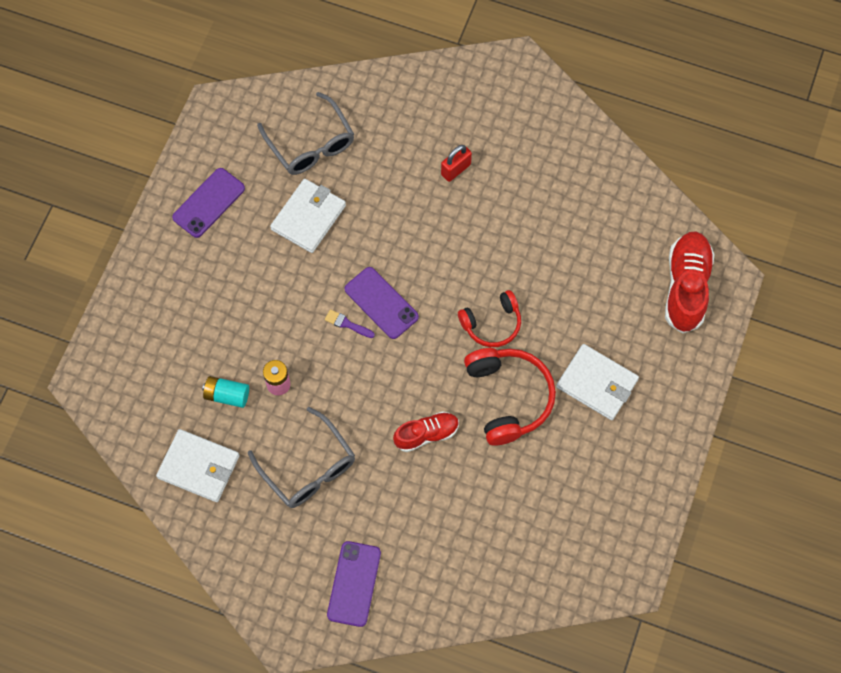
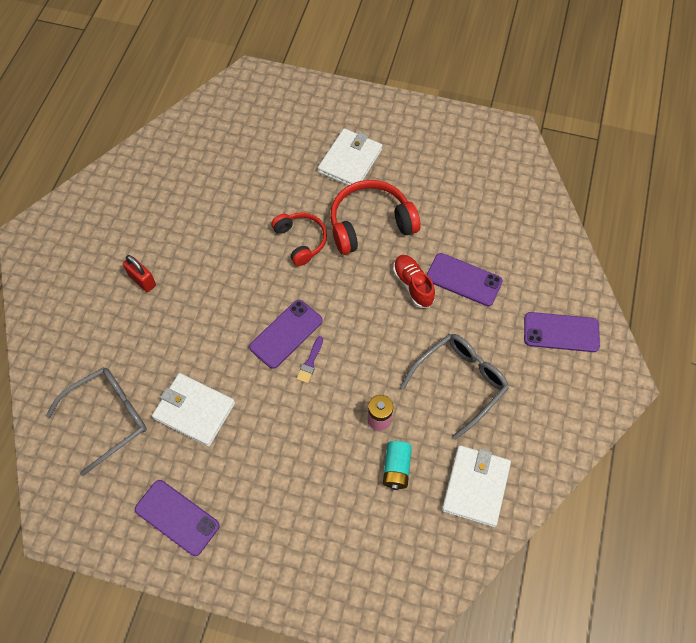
camera: 95 degrees left, 5 degrees down
red shoe [665,231,715,333] -> none
none -> purple phone [427,253,503,306]

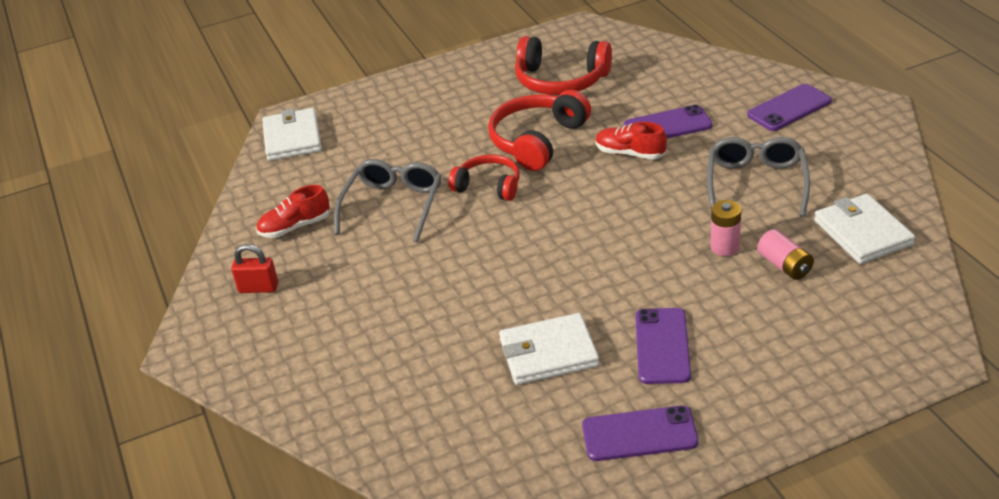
camera: 35 degrees left, 25 degrees down
grey glasses [46,367,147,476] -> grey glasses moved to [334,159,441,242]
red padlock [123,255,156,292] -> red padlock moved to [231,244,278,293]
purple phone [249,300,323,369] -> purple phone moved to [635,308,691,384]
purple brush [296,336,323,383] -> none
white wallet [318,128,383,185] -> white wallet moved to [262,108,322,161]
turquoise battery [383,441,412,490] -> pink battery [757,229,814,280]
none -> red shoe [256,185,330,238]
none -> red headphones [515,36,612,95]

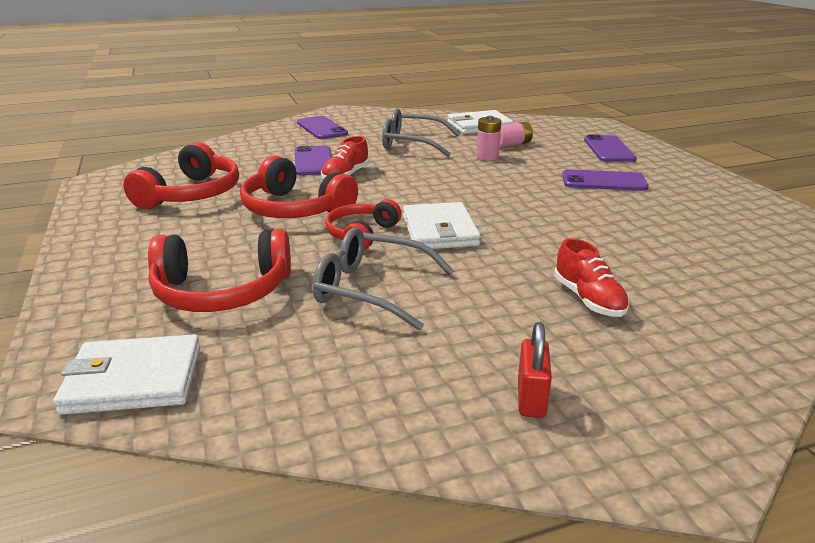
camera: 90 degrees left, 10 degrees down
red shoe [256,185,330,238] -> red shoe moved to [554,238,630,317]
white wallet [499,313,599,385] -> white wallet moved to [403,202,481,250]
purple phone [582,406,699,461] -> purple phone moved to [584,135,637,162]
none -> red headphones [148,229,291,312]

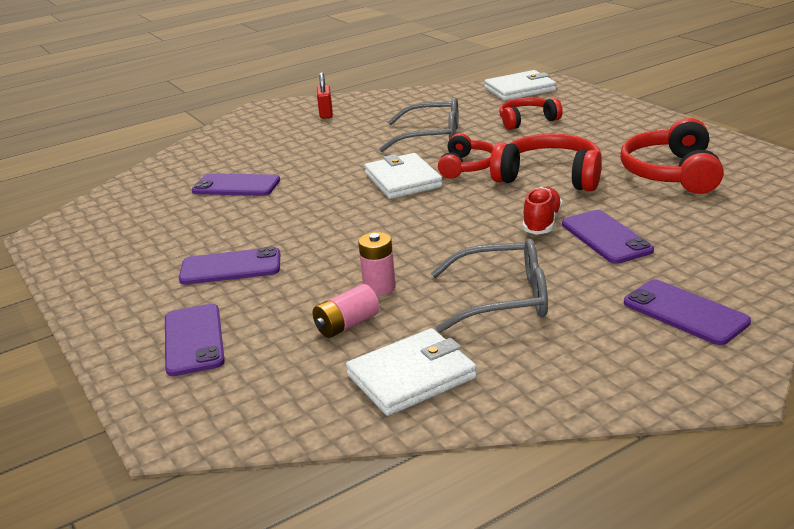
camera: 170 degrees right, 0 degrees up
red headphones [148,229,291,312] -> red headphones [499,97,563,130], size x0.64
red shoe [554,238,630,317] -> none
none -> purple phone [192,173,280,196]

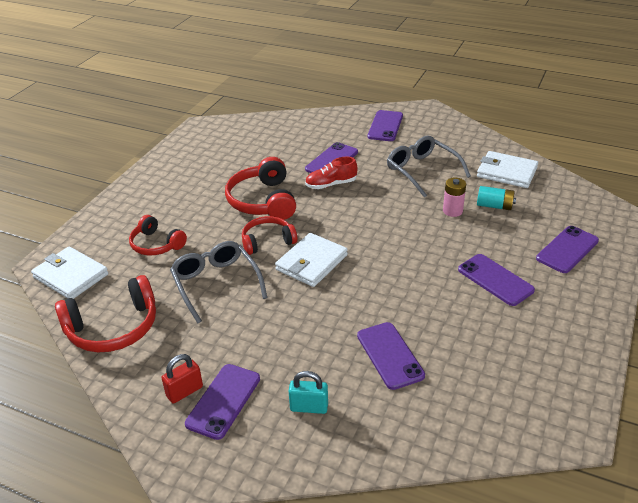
camera: 125 degrees left, 10 degrees up
pink battery [313,284,380,338] -> turquoise battery [477,186,516,210]
red headphones [620,118,724,194] -> red headphones moved to [55,275,156,353]
none -> purple phone [185,364,260,440]
none -> turquoise padlock [289,371,328,414]

